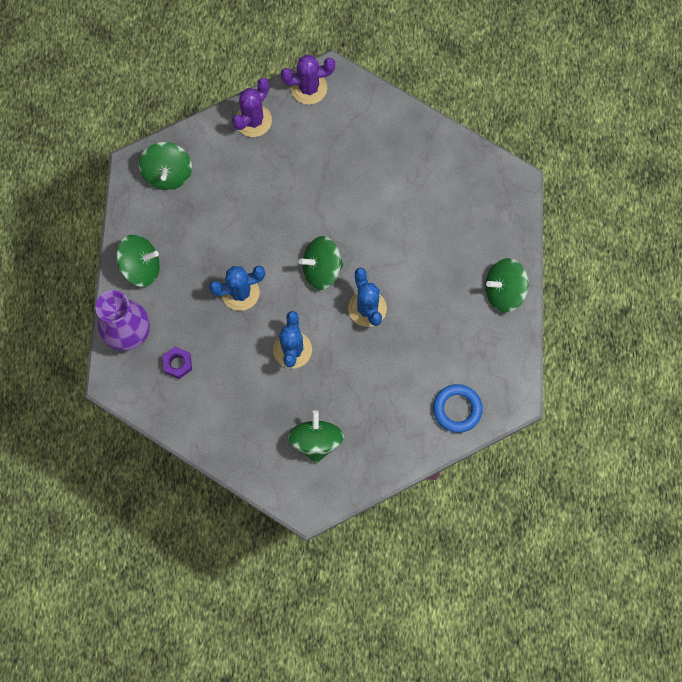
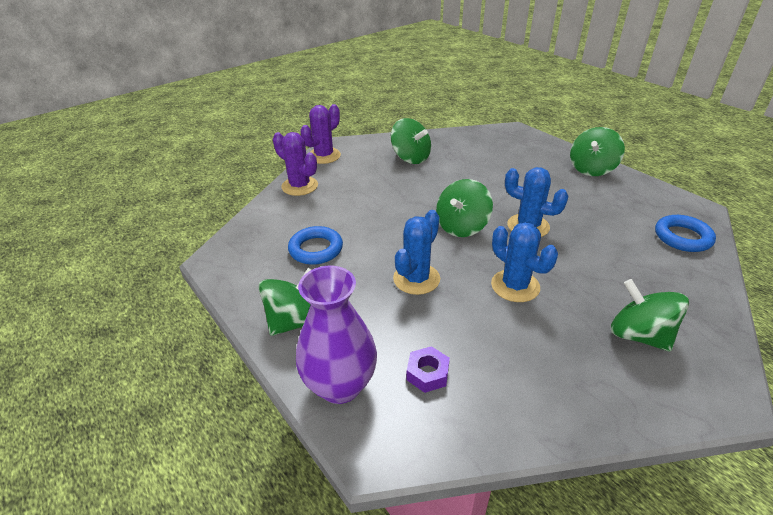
camera: 40 degrees left, 35 degrees down
green spinning top [139,142,192,190] -> green spinning top moved to [391,118,431,164]
purple cactus [232,78,272,137] -> purple cactus turned 45 degrees counterclockwise [273,132,318,196]
none -> blue ring [288,226,343,265]

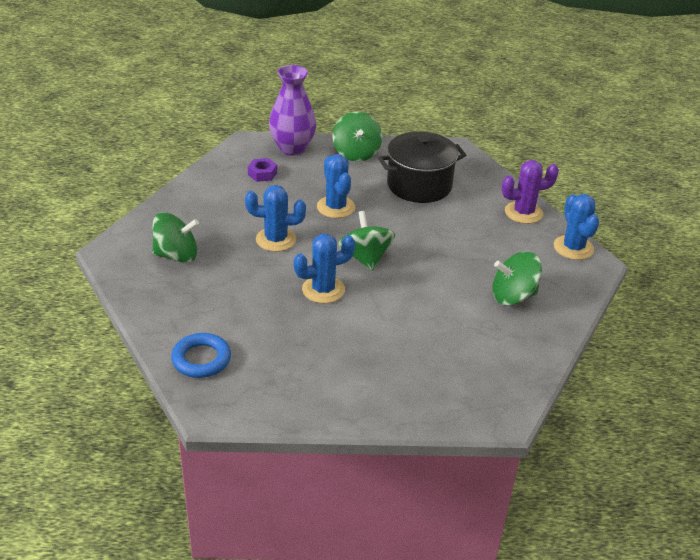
camera: 125 degrees right, 0 degrees up
blue ring [288,226,343,265] -> black pot [378,131,466,203]
purple cactus [300,104,341,164] -> blue cactus [554,194,599,260]
green spinning top [570,127,625,176] -> none

